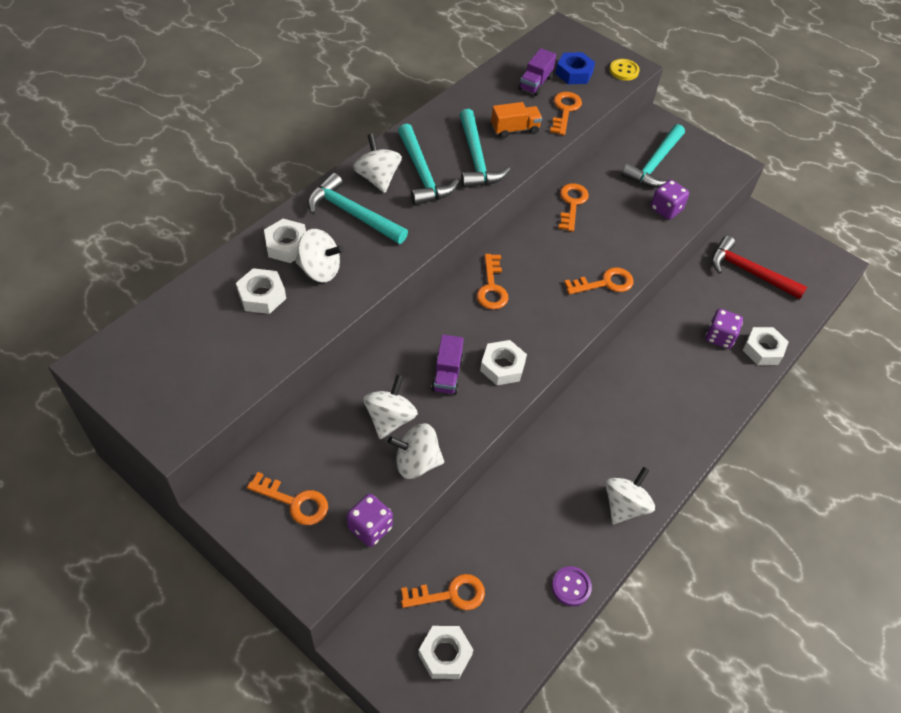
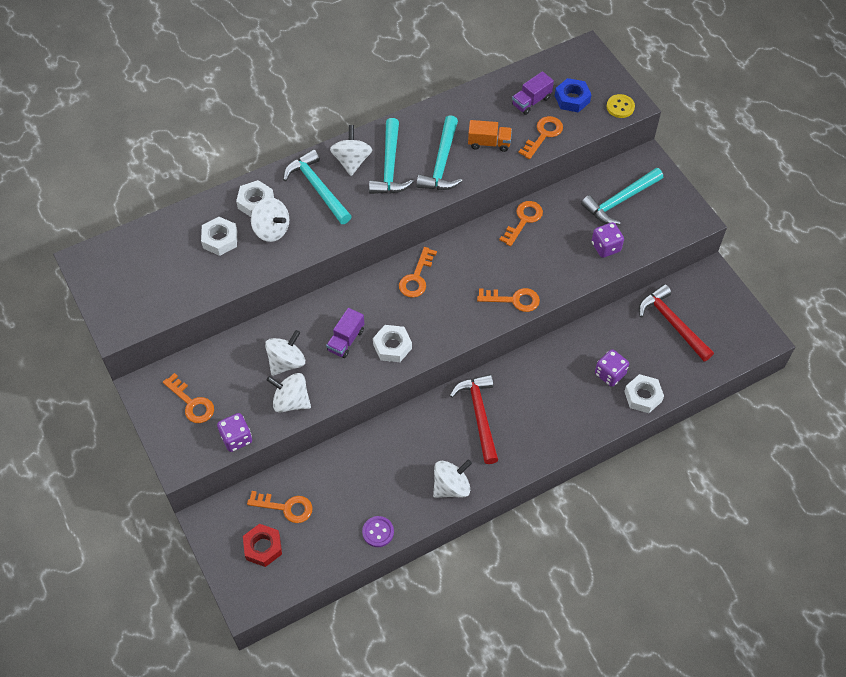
camera: 25 degrees right, 5 degrees up
white nut [418,626,473,679] -> red nut [243,524,282,567]
none -> red hammer [450,374,498,464]

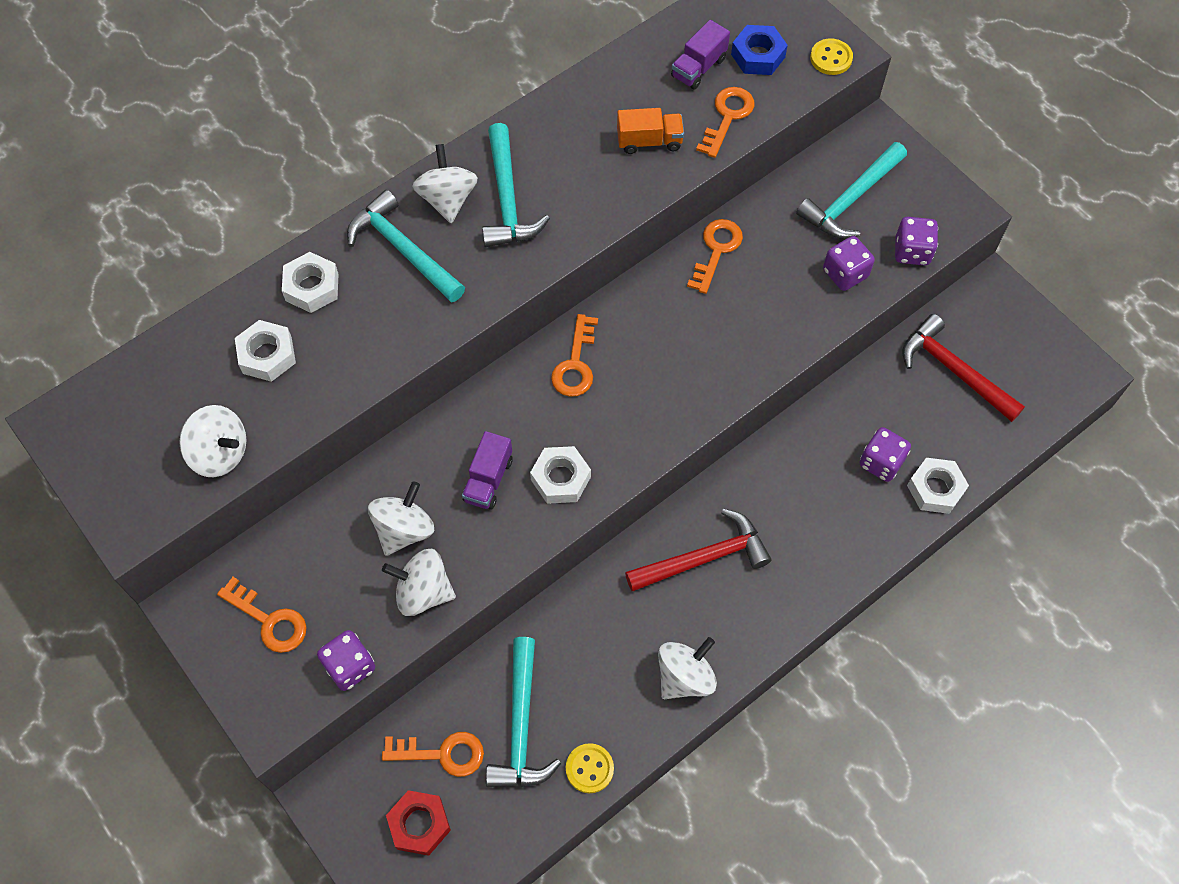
camera: 10 degrees left, 5 degrees up
white spinning top [251,198,289,242] -> white spinning top moved to [179,405,246,477]
purple button [362,516,394,547] -> yellow button [566,743,614,793]
turquoise hammer [416,115,463,190] -> turquoise hammer moved to [486,637,561,787]
red hammer [450,374,498,464] -> red hammer turned 90 degrees clockwise [625,509,771,591]
orange key [477,288,540,312] -> none
none -> purple dice [895,217,938,265]

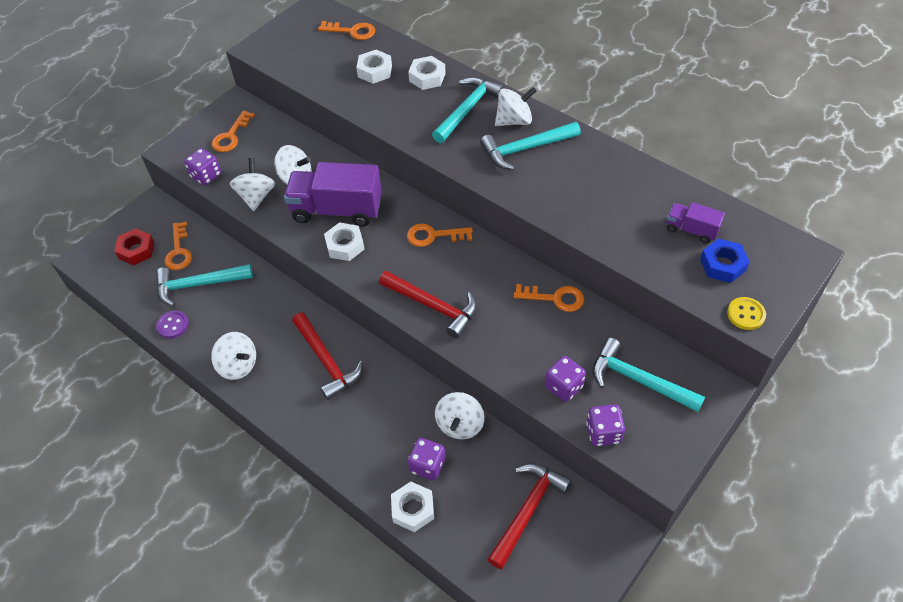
camera: 80 degrees right, 10 degrees down
white spinning top [179,405,246,477] -> white spinning top moved to [435,392,485,439]
purple truck [462,431,512,510] -> purple truck [284,162,382,227], size x1.97
yellow button [566,743,614,793] -> purple button [156,310,189,339]
orange truck [617,108,684,154] -> none
orange key [696,87,755,158] -> orange key moved to [318,21,375,40]
none -> red hammer [379,271,476,339]

